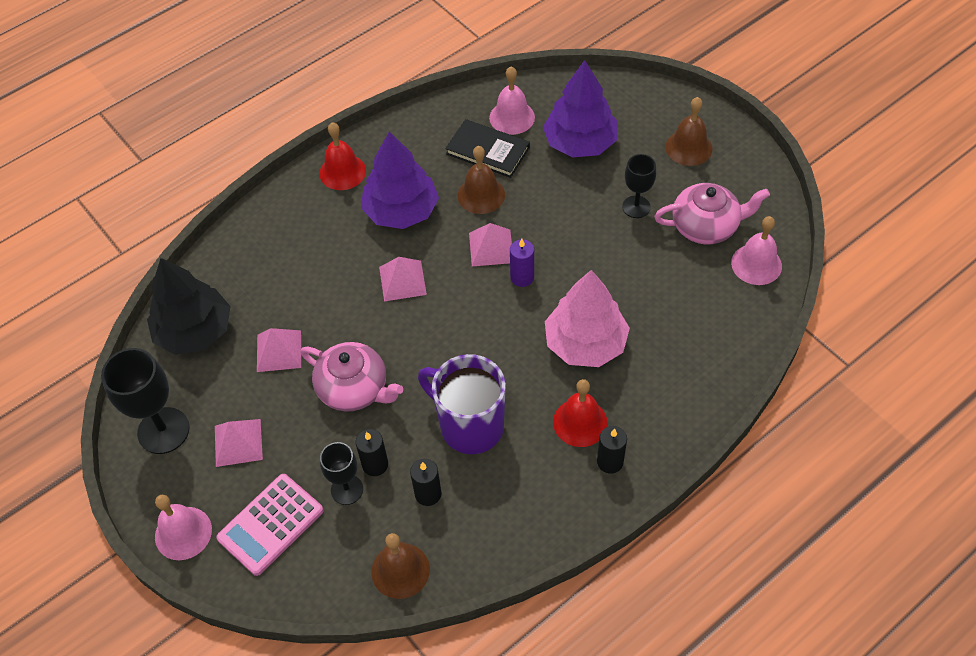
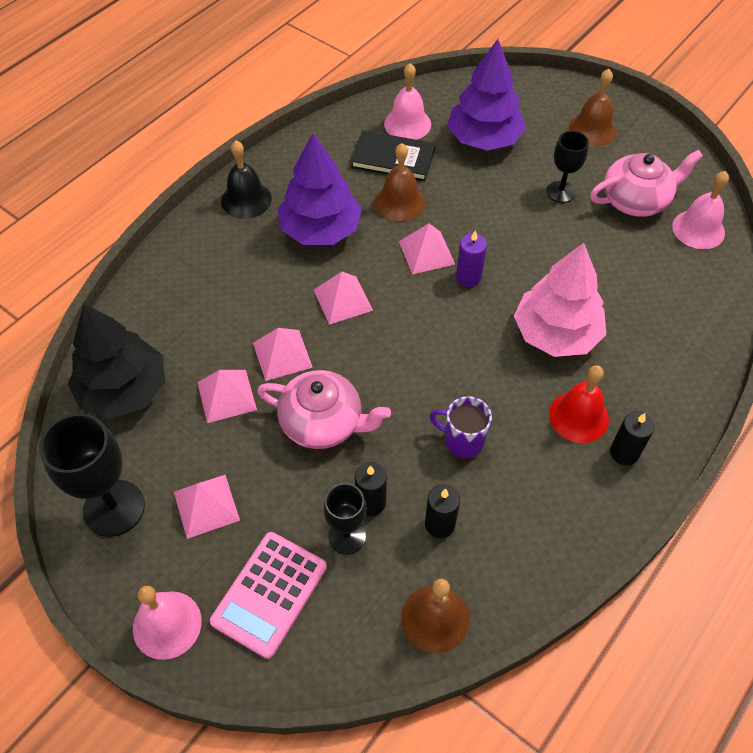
camera: 15 degrees left, 0 degrees up
red bell [319,122,366,190] -> black bell [221,141,272,219]
purple mug [418,354,506,454] -> purple mug [430,396,492,458], size x0.55
none -> pink pyramid [253,328,313,381]

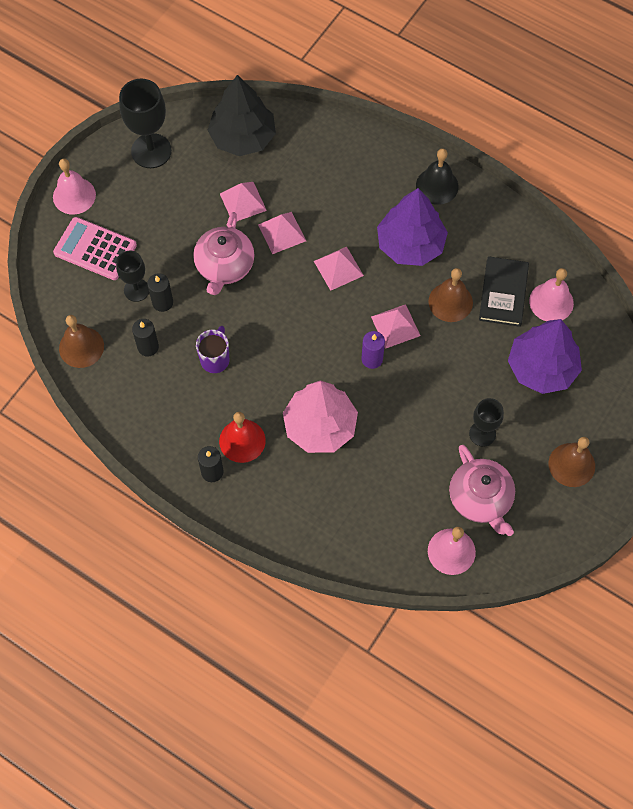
camera: 85 degrees right, 10 degrees up
pink pyramid [174,475,240,539] -> none

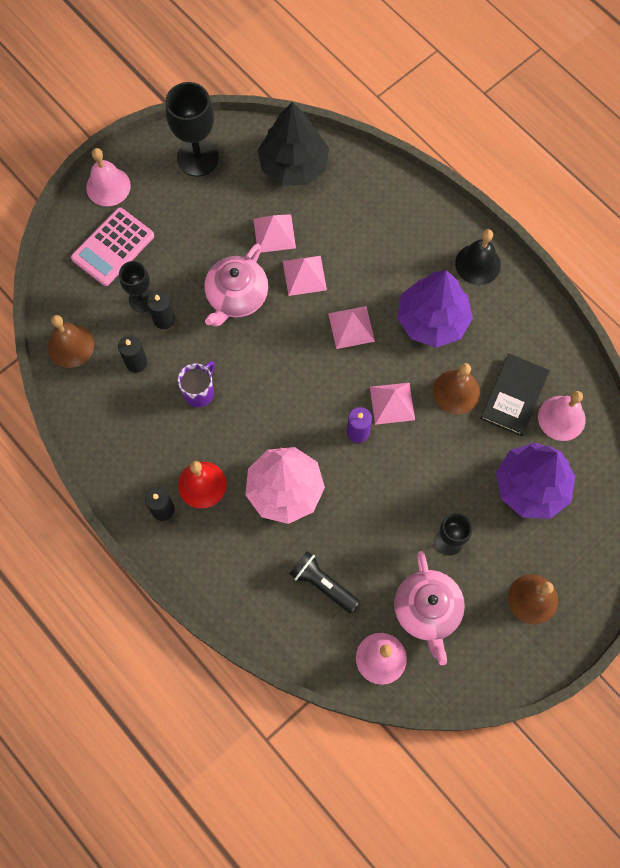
camera: 15 degrees right, 5 degrees up
pink calculator [53,217,137,280] -> pink calculator turned 90 degrees counterclockwise [71,208,154,286]
none -> black flashlight [290,551,360,613]

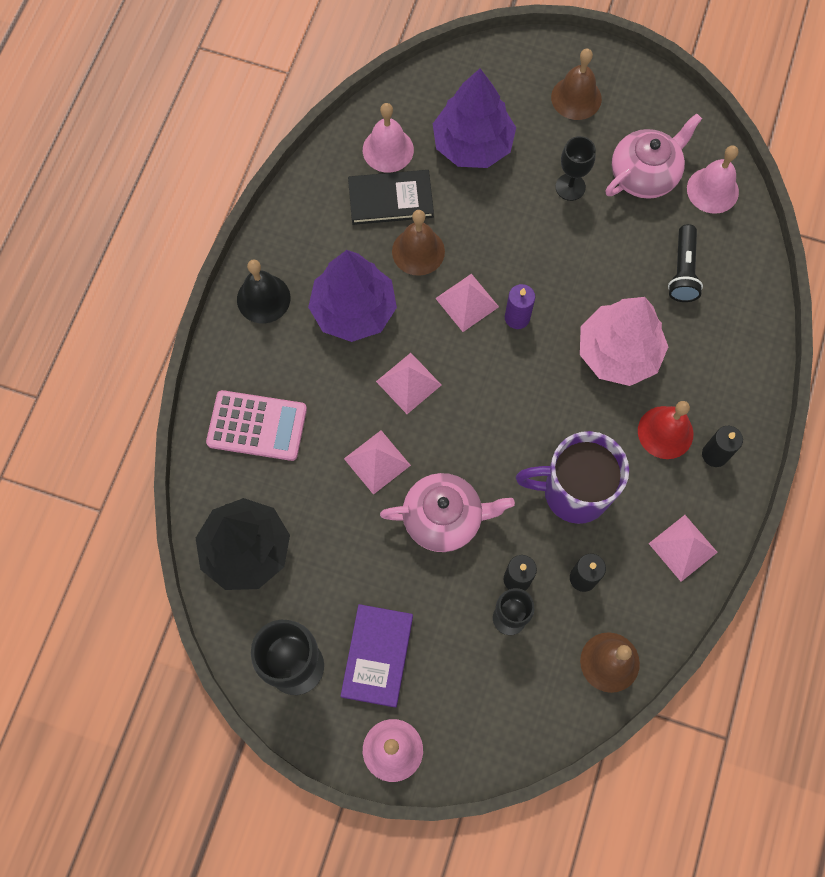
camera: 120 degrees left, 0 degrees up
pink calculator [71,208,154,286] -> pink calculator moved to [206,390,307,461]
purple mug [178,361,215,407] -> purple mug [516,431,629,524], size x1.80
pink pyramid [253,214,296,253] -> pink pyramid moved to [648,515,718,582]
none -> purple book [341,604,413,708]

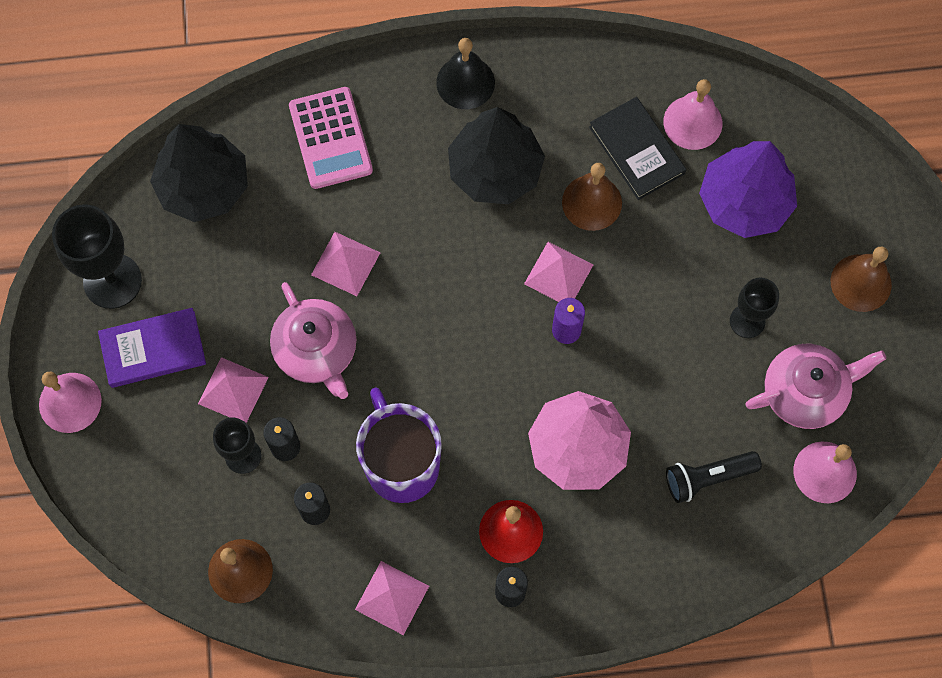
camera: 65 degrees right, 0 degrees up
purple tree [308,250,397,342] -> black tree [448,107,545,204]
pink pyramid [376,353,441,414] -> pink pyramid moved to [198,357,269,423]
pink teapot [605,113,702,199] -> pink teapot turned 45 degrees counterclockwise [745,344,886,429]

